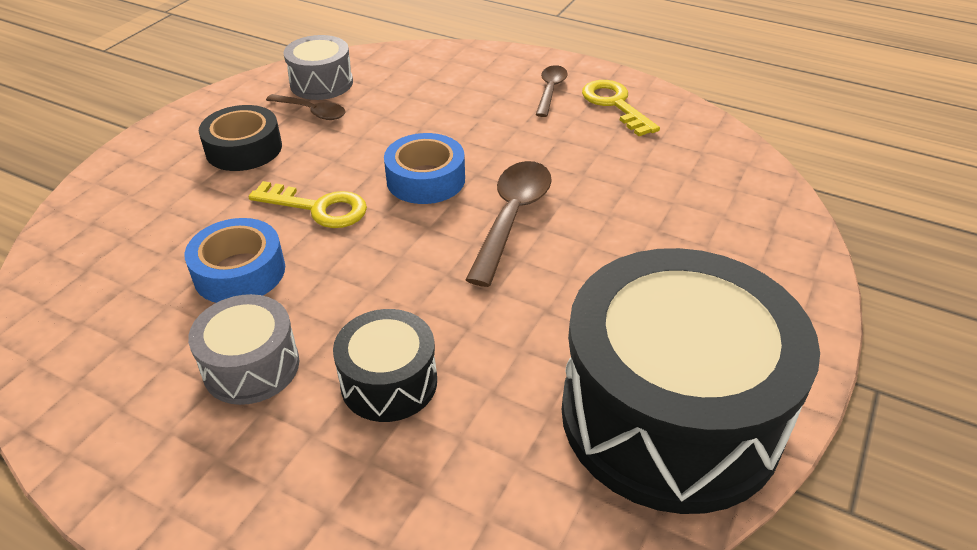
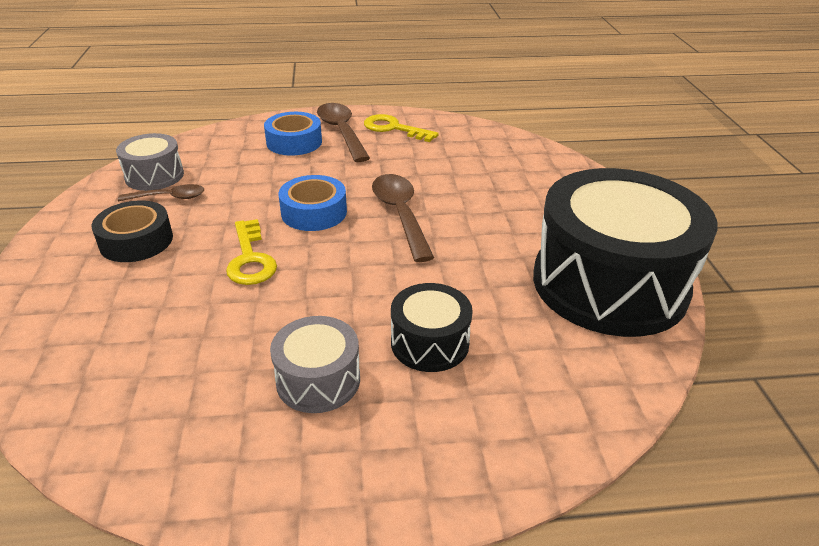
camera: 35 degrees left, 5 degrees down
blue tape [184,218,285,303] -> blue tape moved to [264,112,322,156]
yellow key [249,181,367,228] -> yellow key turned 90 degrees clockwise [226,219,277,285]
brown spoon [536,65,568,117] -> brown spoon [317,103,370,162], size x1.67

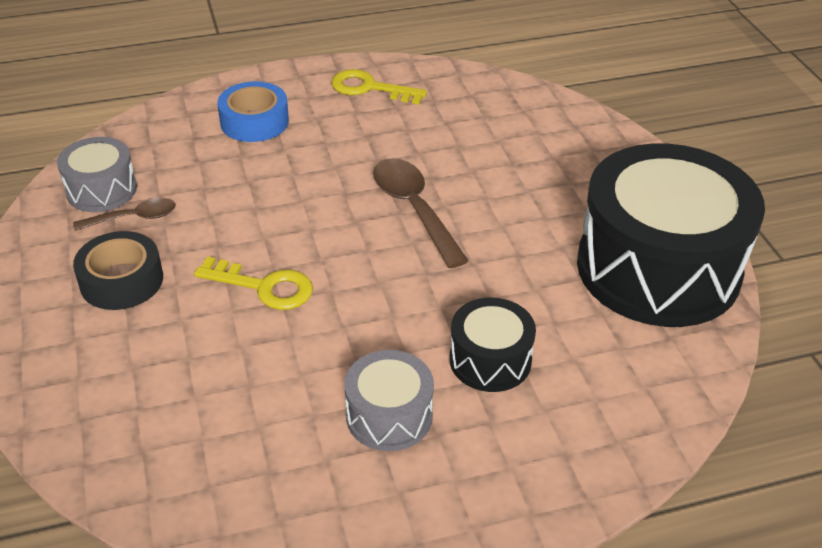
camera: 10 degrees left, 5 degrees up
yellow key [226,219,277,285] -> yellow key turned 45 degrees counterclockwise [194,256,313,310]
blue tape [279,175,347,231] -> none
brown spoon [317,103,370,162] -> none

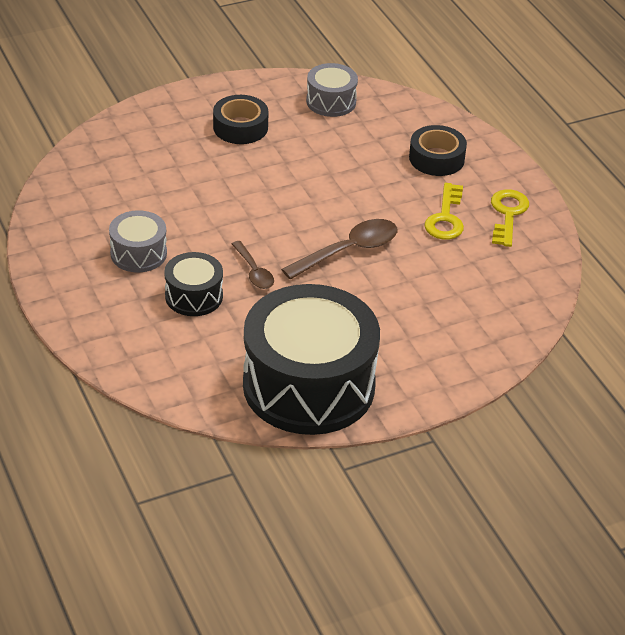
camera: 80 degrees right, 0 degrees up
brown spoon [73,198,176,231] -> brown spoon moved to [232,241,274,289]
yellow key [194,256,313,310] -> yellow key moved to [424,183,464,240]
blue tape [217,81,289,142] -> black tape [409,125,467,176]

